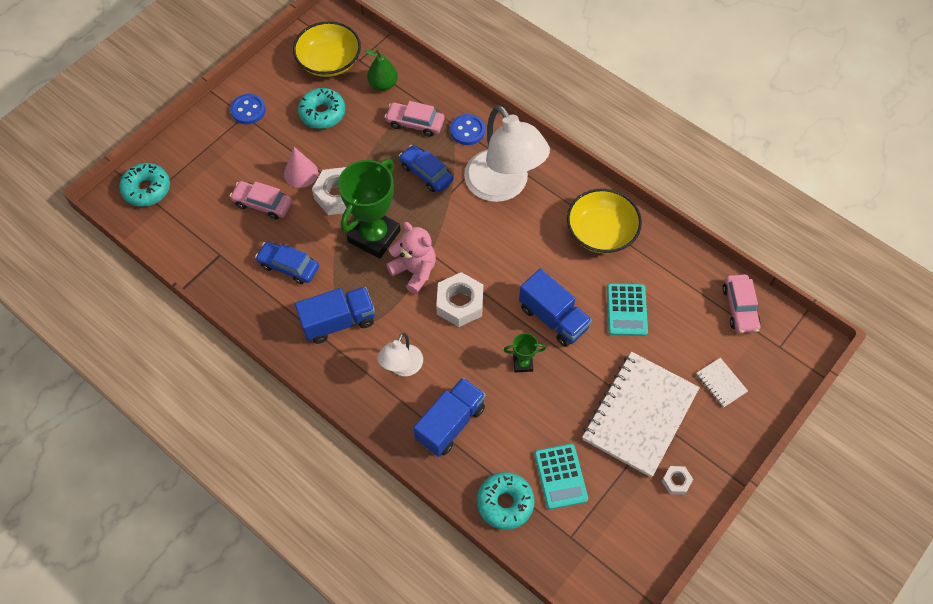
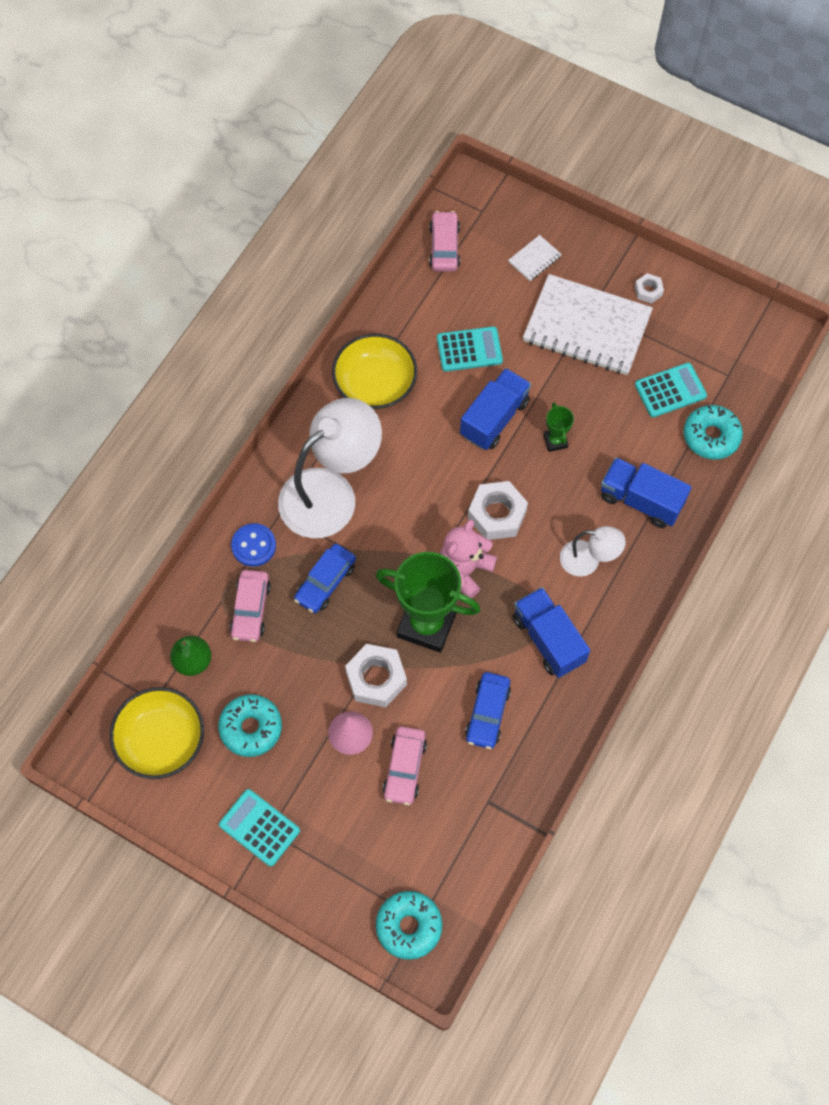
camera: 100 degrees left, 5 degrees up
blue button [230,94,266,124] -> turquoise calculator [219,789,300,867]
pink car [723,274,761,333] -> pink car turned 75 degrees counterclockwise [429,211,460,272]

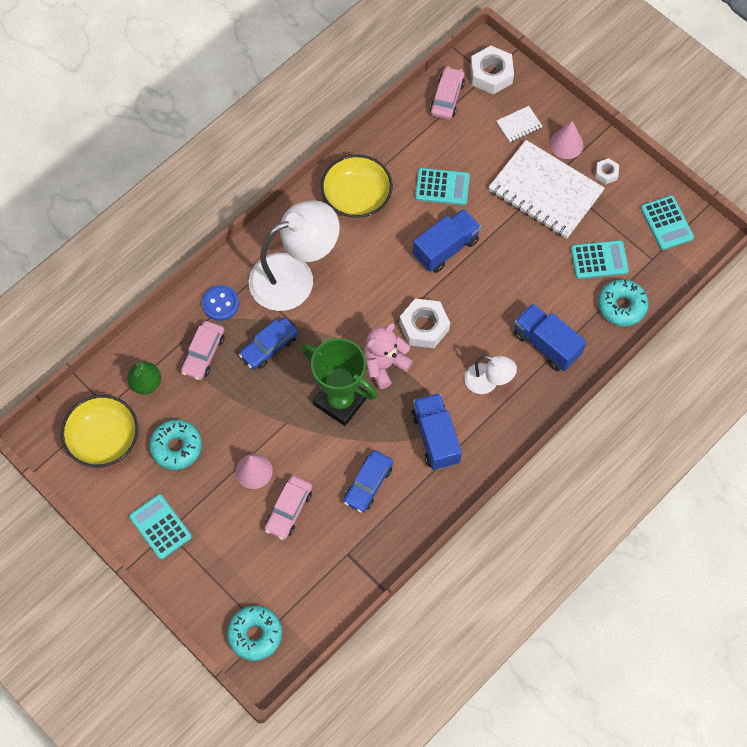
camera: 15 degrees right, 0 degrees up
white nut [345,644,407,707] -> white nut moved to [470,46,514,94]
green trophy [543,402,574,452] -> none
none -> pink cone [550,121,583,159]
none -> turquoise calculator [641,195,694,250]

